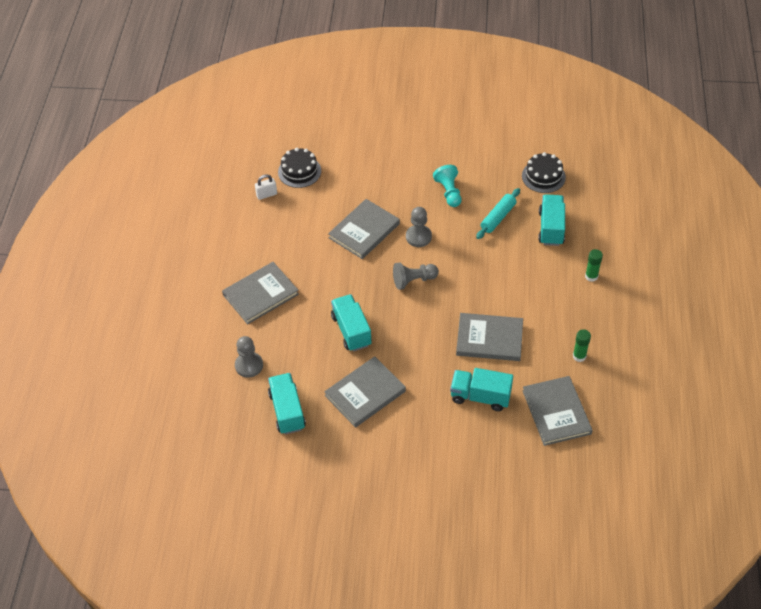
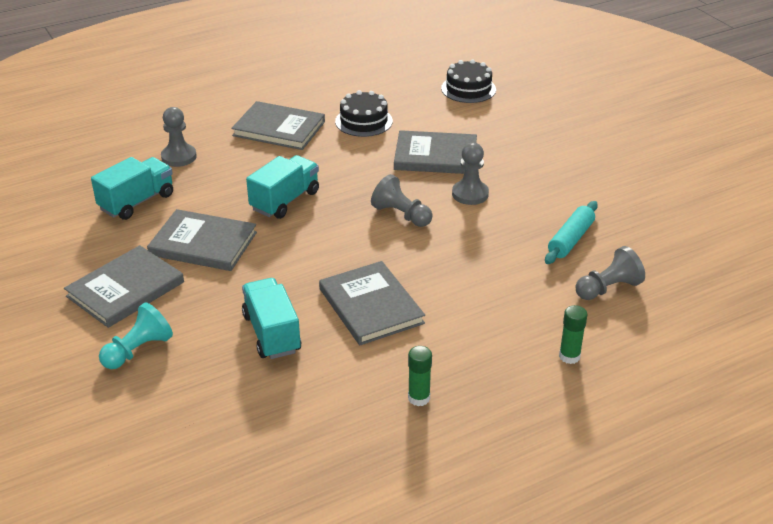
camera: 55 degrees right, 15 degrees down
white padlock [255,174,277,200] -> none
turquoise pawn [433,165,462,207] -> turquoise pawn moved to [99,302,173,369]
turquoise rolling pin [476,188,520,239] -> turquoise rolling pin turned 60 degrees counterclockwise [545,201,598,264]
black cake [522,152,566,193] -> black cake moved to [335,90,393,137]
grey book [523,376,593,446] -> grey book moved to [64,245,184,328]
turquoise truck [538,194,565,246] -> grey pawn [575,246,645,300]

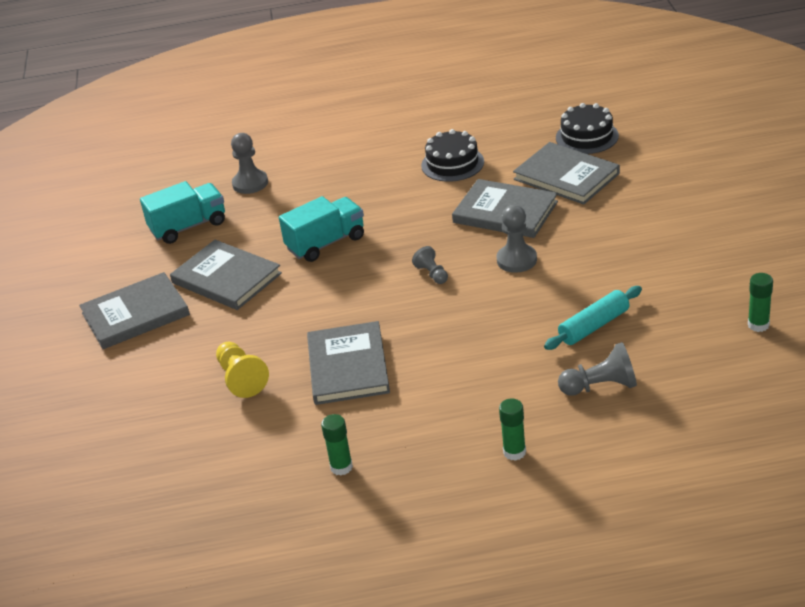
camera: 25 degrees right, 0 degrees up
turquoise pawn [99,302,173,369] -> none
grey book [232,101,325,150] -> grey book moved to [513,142,620,205]
turquoise truck [242,278,301,359] -> yellow pawn [216,342,269,398]
grey pawn [371,174,432,227] -> grey pawn [412,246,448,284], size x0.63
none -> green glue stick [748,273,773,332]

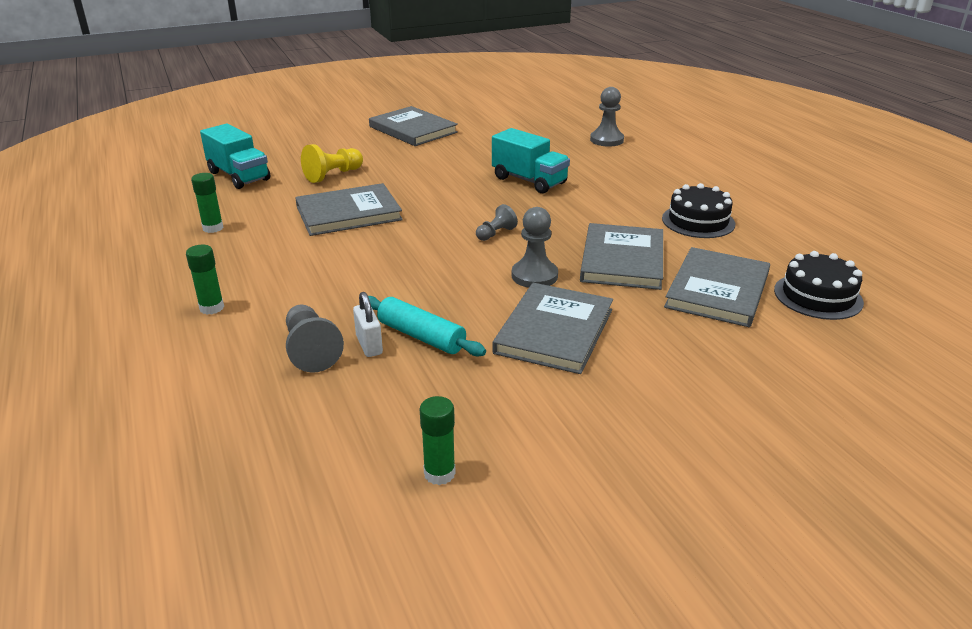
camera: 70 degrees right, 5 degrees down
turquoise truck [140,181,225,244] -> turquoise truck moved to [200,124,270,189]
grey book [170,240,282,310] -> grey book moved to [492,283,613,374]
none -> white padlock [353,292,383,357]

